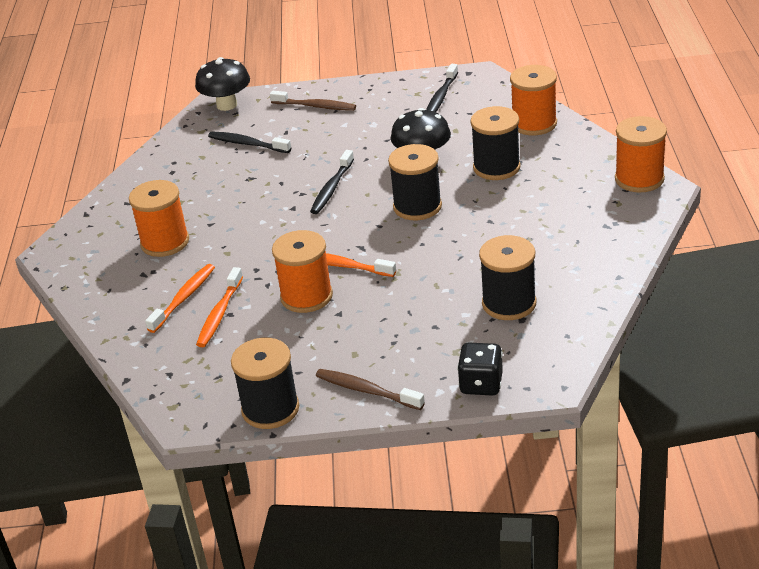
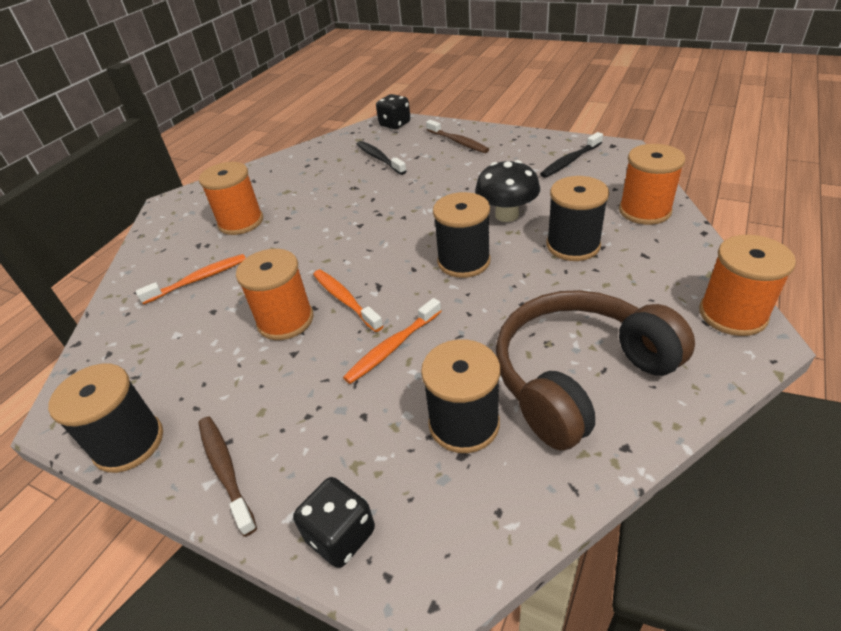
camera: 30 degrees right, 5 degrees up
black mushroom [195,57,250,111] -> black dice [376,94,410,129]
orange toothbrush [196,267,243,347] -> orange toothbrush moved to [343,298,441,384]
black toothbrush [310,150,354,214] -> none
none -> brown headphones [496,290,695,450]

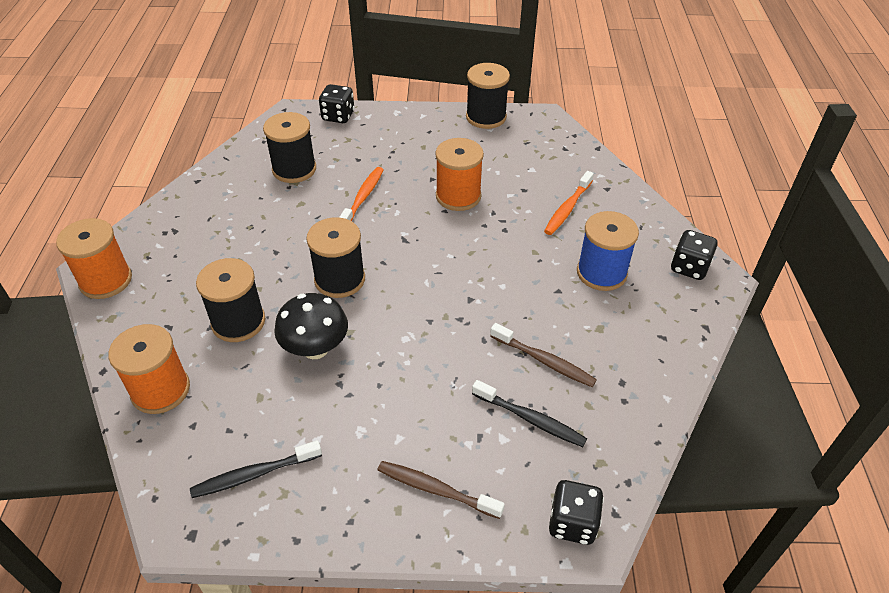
camera: 150 degrees right, 5 degrees up
brown toothbrush [198,416,257,537] -> brown toothbrush moved to [490,323,597,387]
orange spool [199,162,263,235] -> blue spool [577,211,639,291]
orange toothbrush [313,270,383,332] -> none
brown headphones [496,290,695,450] -> none
black toothbrush [540,132,603,178] -> black toothbrush turned 135 degrees counterclockwise [190,440,322,498]
none -> black dice [671,230,718,280]

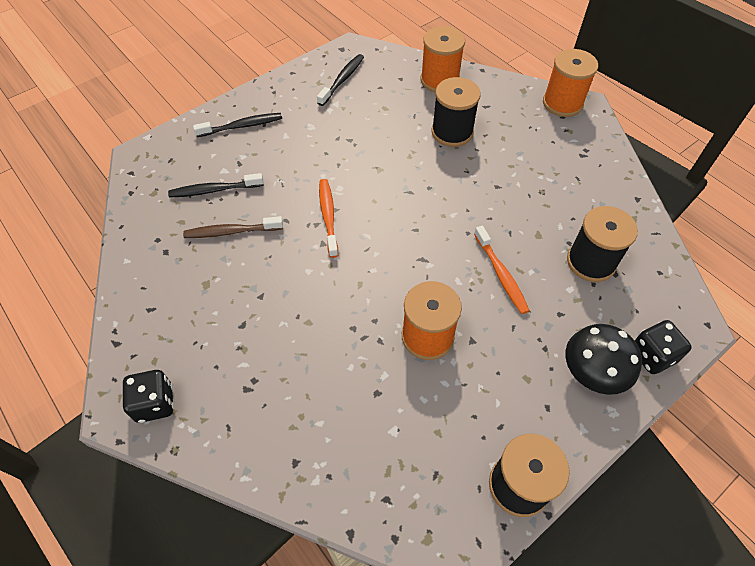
camera: 140 degrees right, 10 degrees up
black mushroom [274,293,348,359] -> black mushroom moved to [565,324,642,395]
black spool [306,217,365,298] -> none
brown toothbrush [377,461,505,519] -> black toothbrush [193,113,282,137]
orange toothbrush [544,171,594,235] -> orange toothbrush moved to [319,179,338,258]
black dice [549,480,604,545] -> none
blue spool [577,211,639,291] -> none

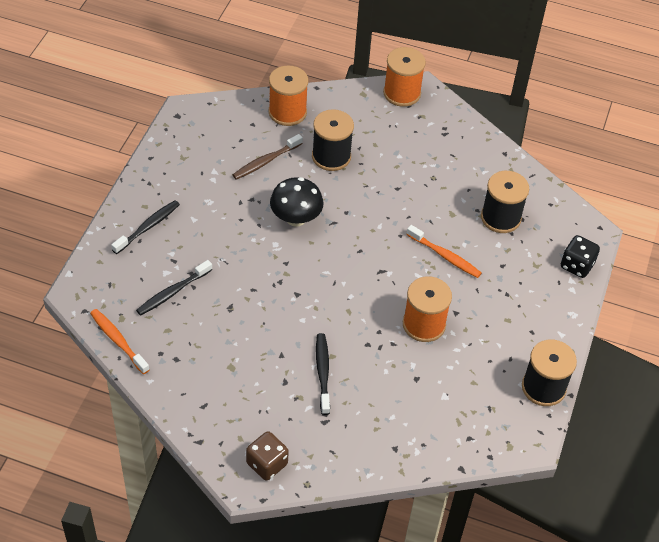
camera: 35 degrees left, 5 degrees down
black dice [123,370,174,423] -> brown dice [246,432,289,481]
brown toothbrush [183,216,283,238] -> brown toothbrush moved to [233,134,303,180]
black toothbrush [317,54,364,106] -> black toothbrush moved to [316,333,330,415]
orange toothbrush [319,179,338,258] -> orange toothbrush moved to [90,309,150,374]
black mushroom [565,324,642,395] -> black mushroom moved to [270,177,324,227]

